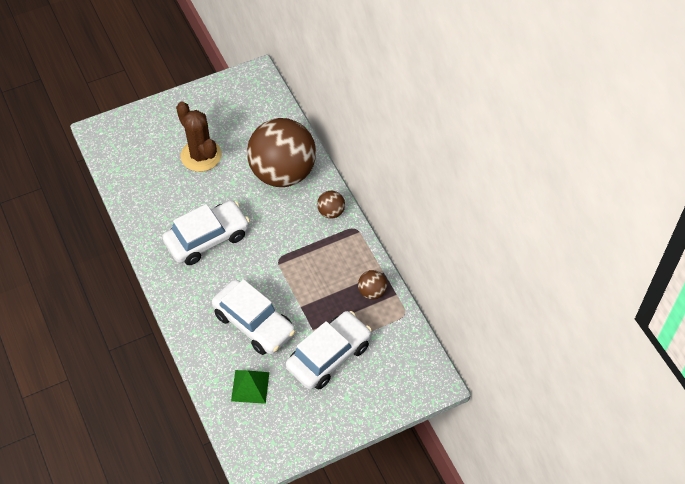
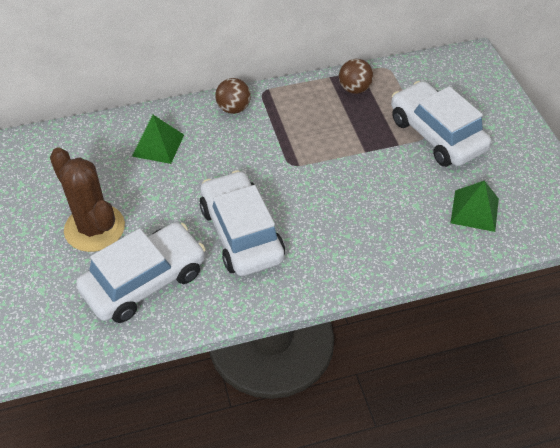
camera: 80 degrees left, 5 degrees down
brown cactus [176,102,222,172] -> brown cactus turned 75 degrees clockwise [50,147,125,252]
white car [212,279,296,355] -> white car moved to [76,222,206,323]
brown ball [247,118,316,187] -> green pyramid [132,115,184,164]

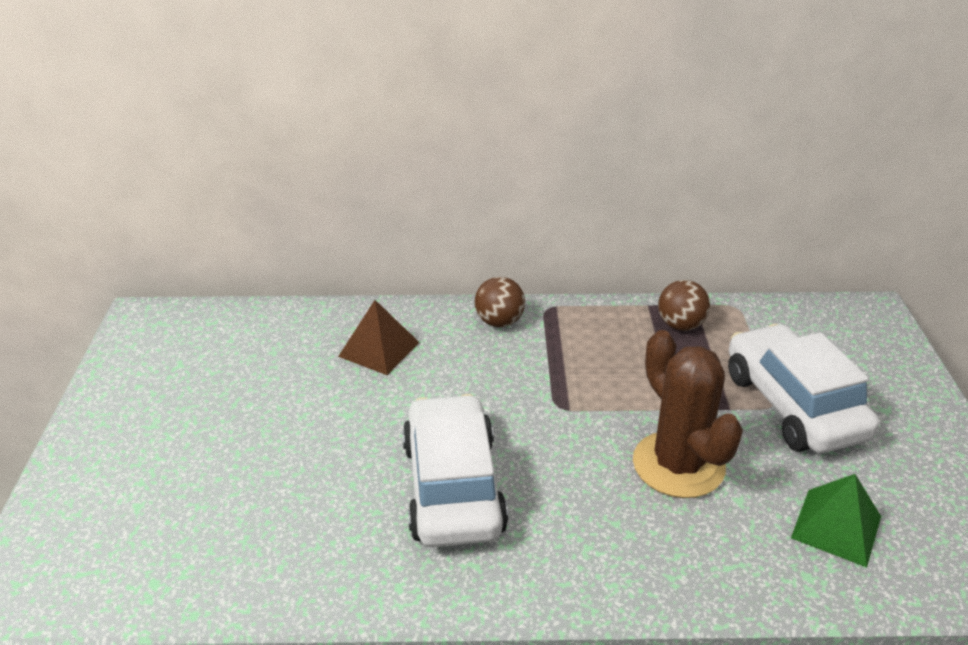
camera: 15 degrees right, 15 degrees down
brown cactus [50,147,125,252] -> brown cactus moved to [633,330,743,498]
white car [76,222,206,323] -> none
green pyramid [132,115,184,164] -> brown pyramid [338,300,420,375]

